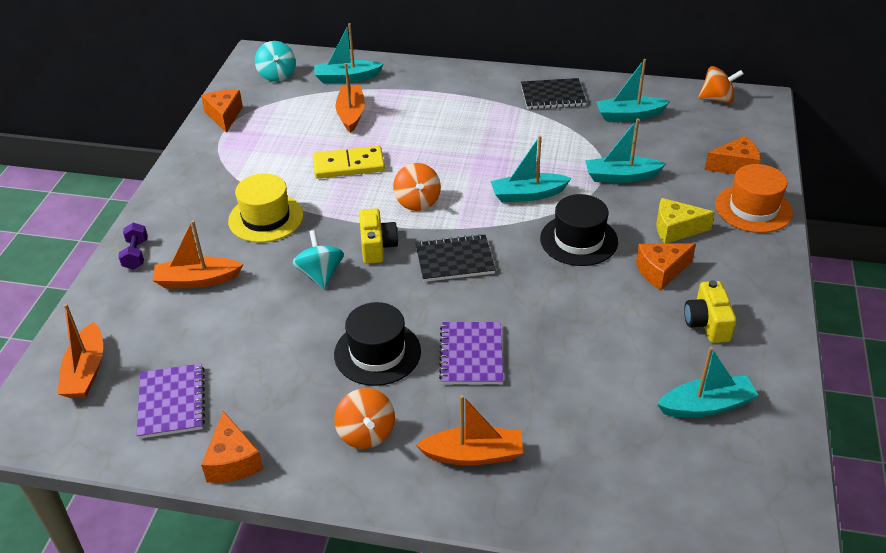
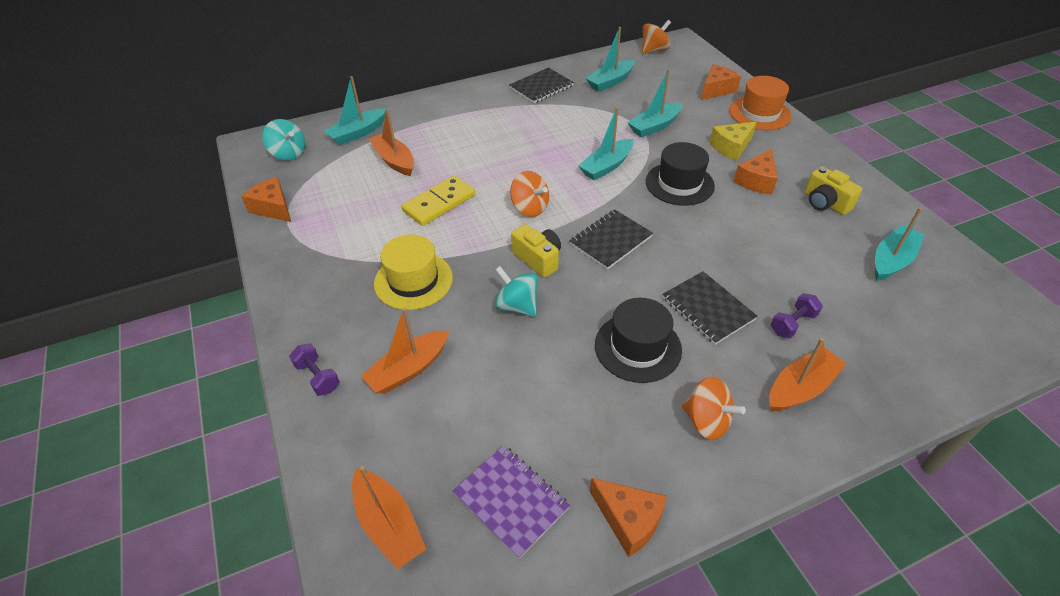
camera: 35 degrees left, 5 degrees up
purple notebook [439,322,503,384] -> black notebook [662,271,758,345]
none -> purple dumbbell [771,293,823,338]

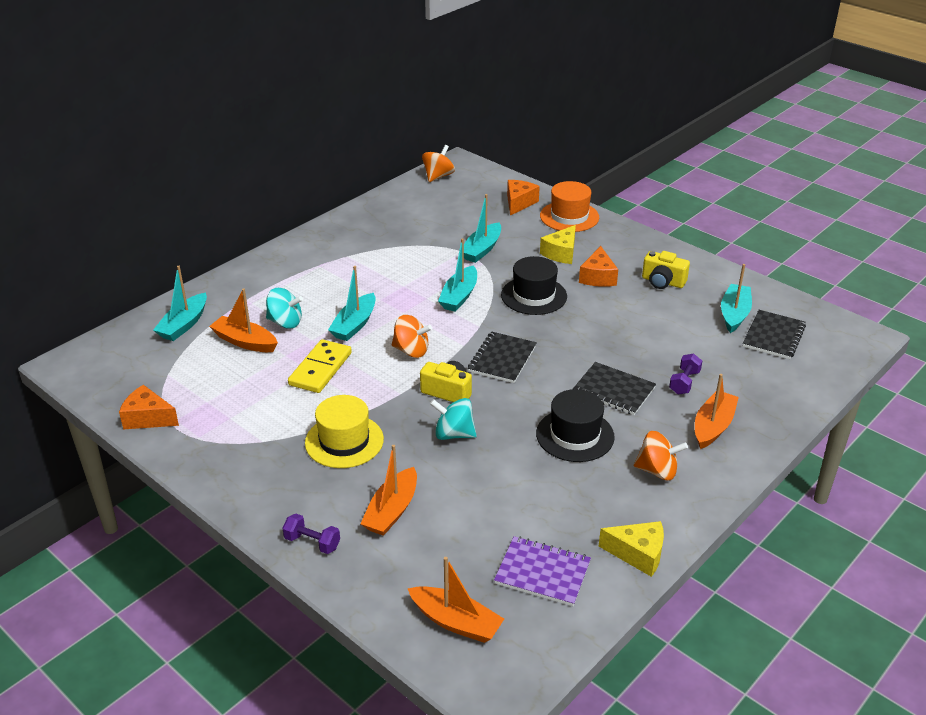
camera: 25 degrees left, 10 degrees down
turquoise spinning top [262,119,305,161] -> turquoise spinning top moved to [266,288,303,329]
black notebook [509,68,574,103] -> black notebook moved to [743,310,806,359]
turquoise boat [586,27,635,91] -> turquoise boat moved to [328,266,376,341]
orange cheese [590,478,667,557] -> yellow cheese [599,521,664,577]

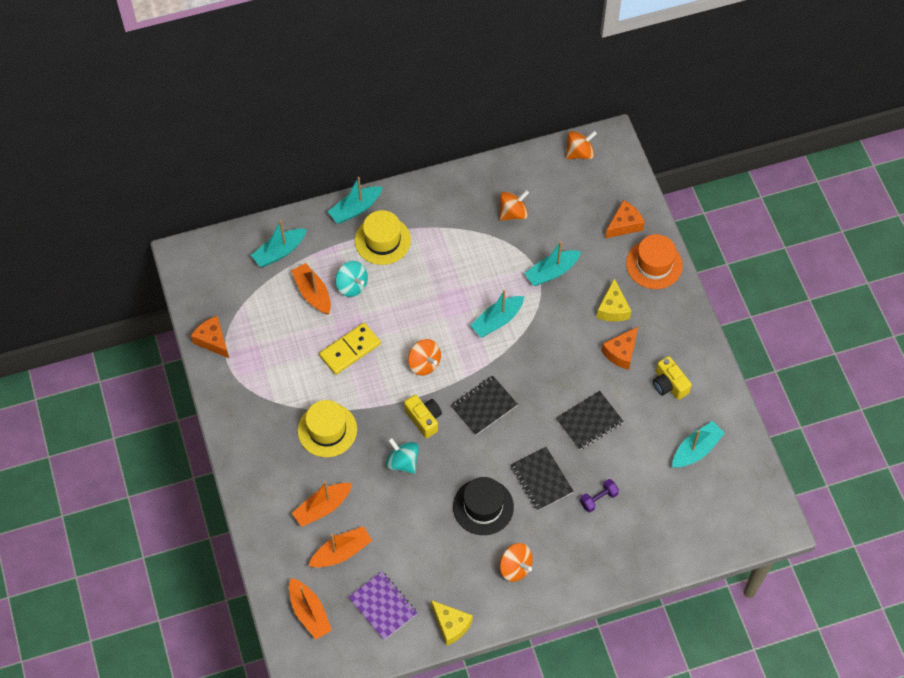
camera: 30 degrees right, 25 degrees up
purple dumbbell [283,514,340,554] -> none
turquoise boat [328,266,376,341] -> turquoise boat moved to [328,177,383,224]
black hat [501,256,567,315] -> none
yellow cheese [540,225,576,264] -> yellow cheese turned 60 degrees counterclockwise [596,278,631,322]
orange boat [695,374,739,449] -> orange boat moved to [308,526,372,567]
black notebook [743,310,806,359] -> black notebook moved to [556,391,624,450]
none -> yellow hat [355,210,411,265]
none -> orange spinning top [499,190,529,221]

